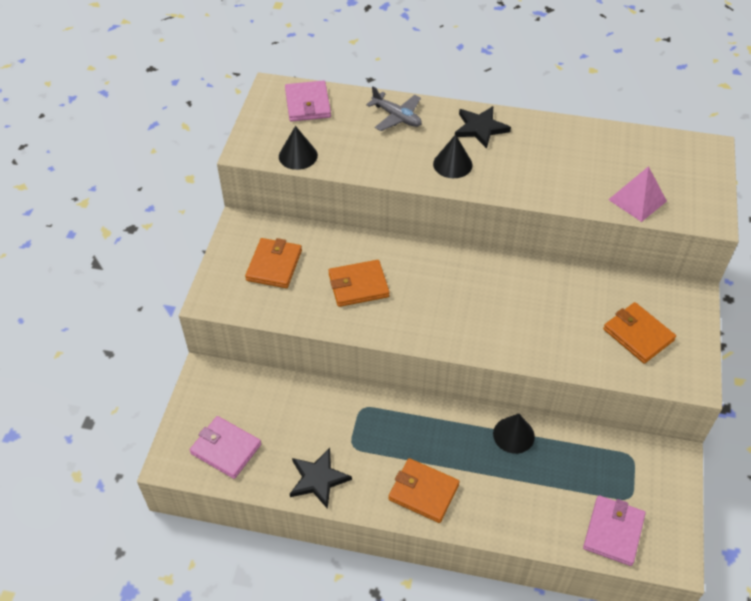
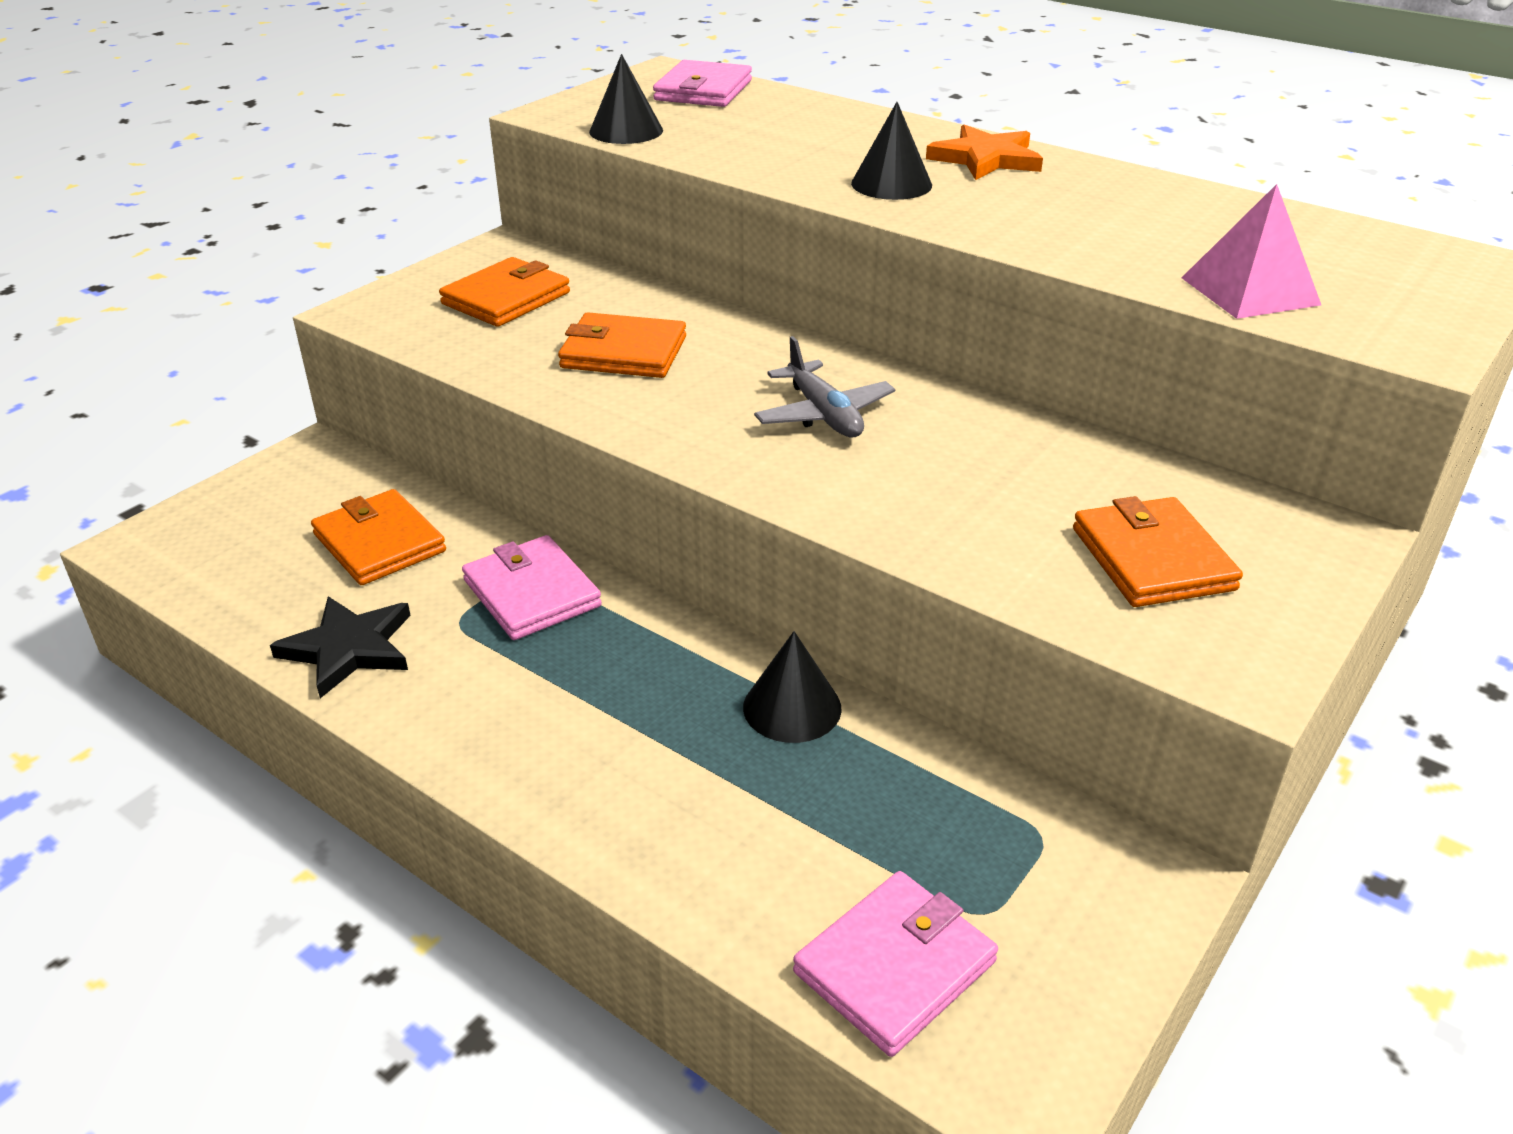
camera: 25 degrees right, 15 degrees down
pink wallet [190,416,261,479] -> pink wallet moved to [462,535,602,640]
grey plane [366,86,422,131] -> grey plane moved to [754,336,895,437]
orange wallet [388,458,460,523] -> orange wallet moved to [311,489,446,585]
black star [455,106,511,149] -> orange star [926,125,1043,180]

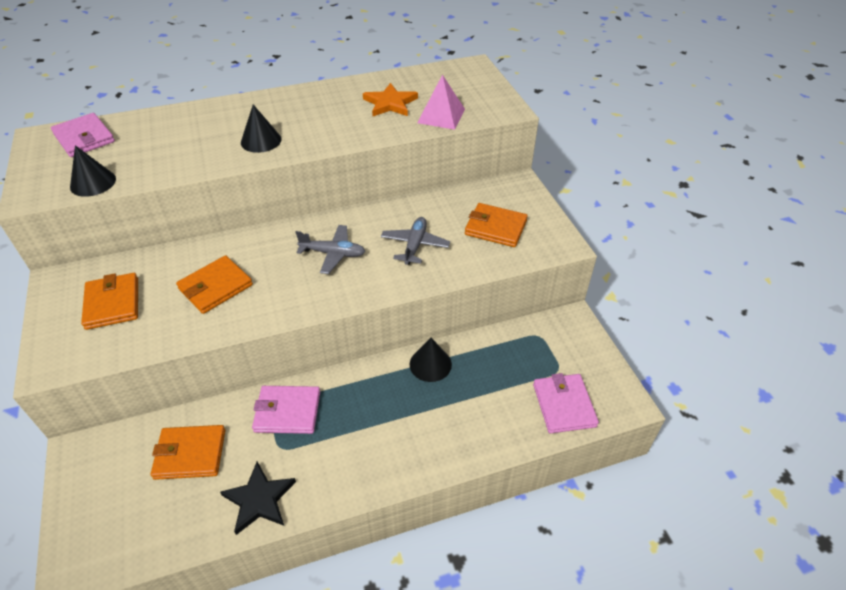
camera: 55 degrees left, 10 degrees up
orange star [926,125,1043,180] -> orange star moved to [363,83,418,116]
none -> grey plane [381,217,450,265]

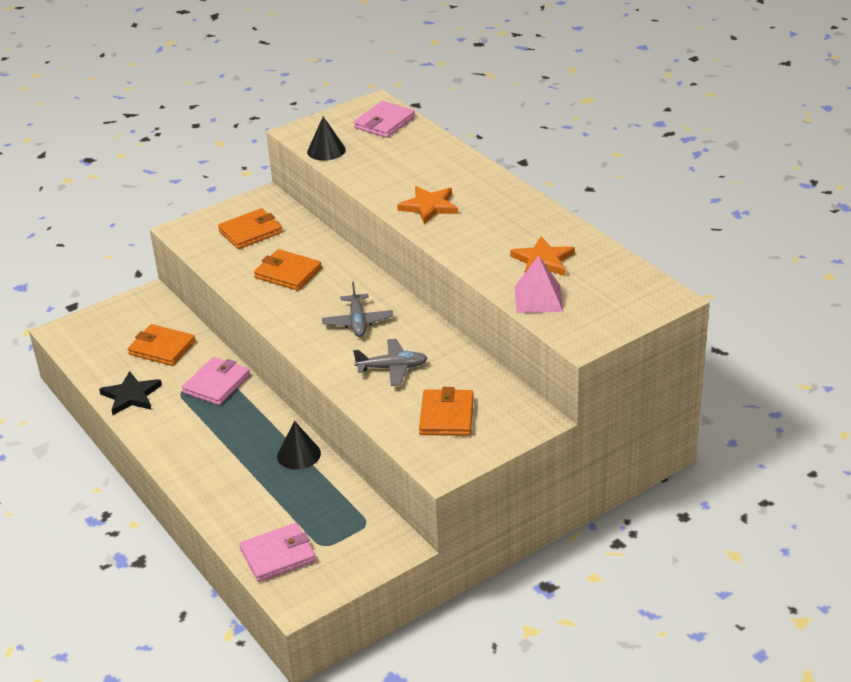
camera: 75 degrees right, 10 degrees down
orange wallet [151,425,225,480] -> orange wallet turned 45 degrees counterclockwise [128,324,196,366]
black cone [241,104,281,153] -> orange star [397,186,458,224]
pink wallet [252,386,320,434] -> pink wallet turned 45 degrees clockwise [182,357,250,405]

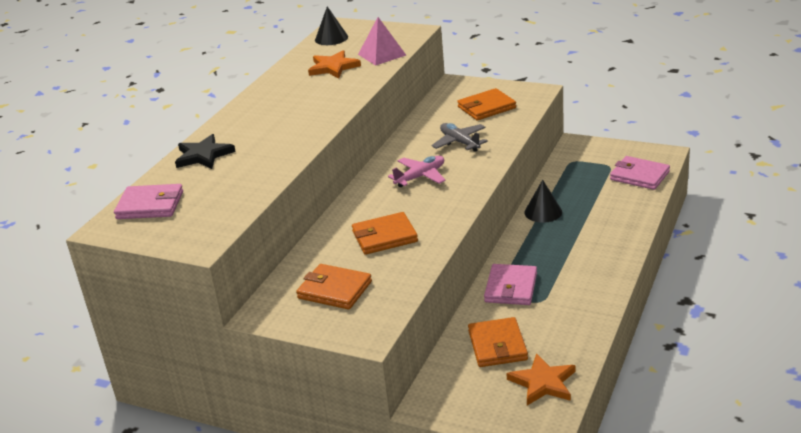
camera: 120 degrees left, 5 degrees down
black star [99,371,162,415] -> black star moved to [175,134,236,169]
pink wallet [182,357,250,405] -> pink wallet turned 75 degrees counterclockwise [484,264,537,305]
orange wallet [254,249,322,291] -> orange wallet turned 75 degrees clockwise [352,212,418,255]
black cone [307,116,346,161] -> black cone moved to [315,6,348,45]
grey plane [322,282,393,337] -> pink plane [388,156,446,187]
orange star [397,186,458,224] -> orange star moved to [506,353,576,406]

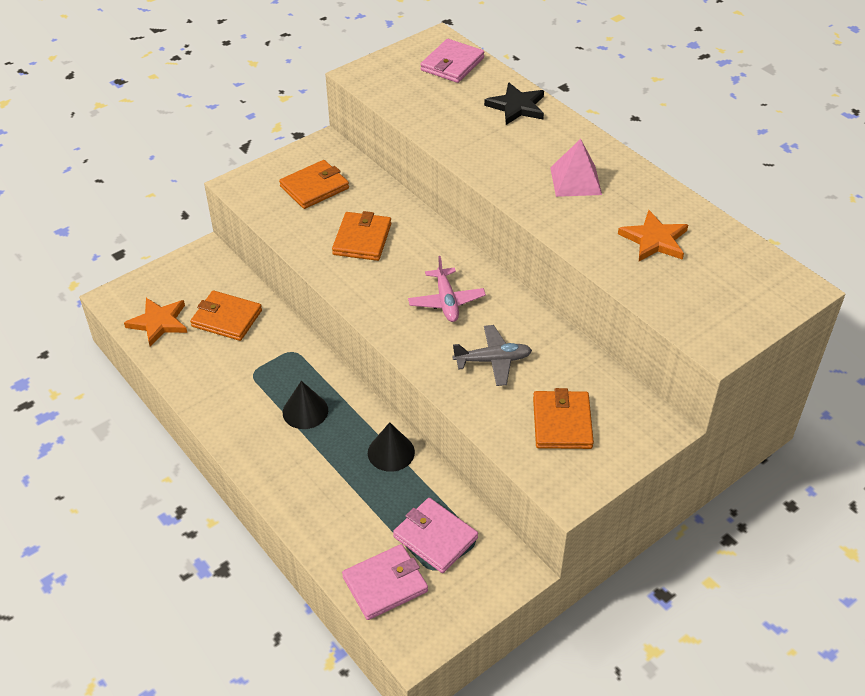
camera: 115 degrees right, 15 degrees up
black cone [315,6,348,45] -> black cone moved to [283,381,328,429]
pink pyramid [358,17,406,66] -> pink pyramid moved to [550,139,602,197]
pink wallet [484,264,537,305] -> pink wallet moved to [393,498,478,573]

